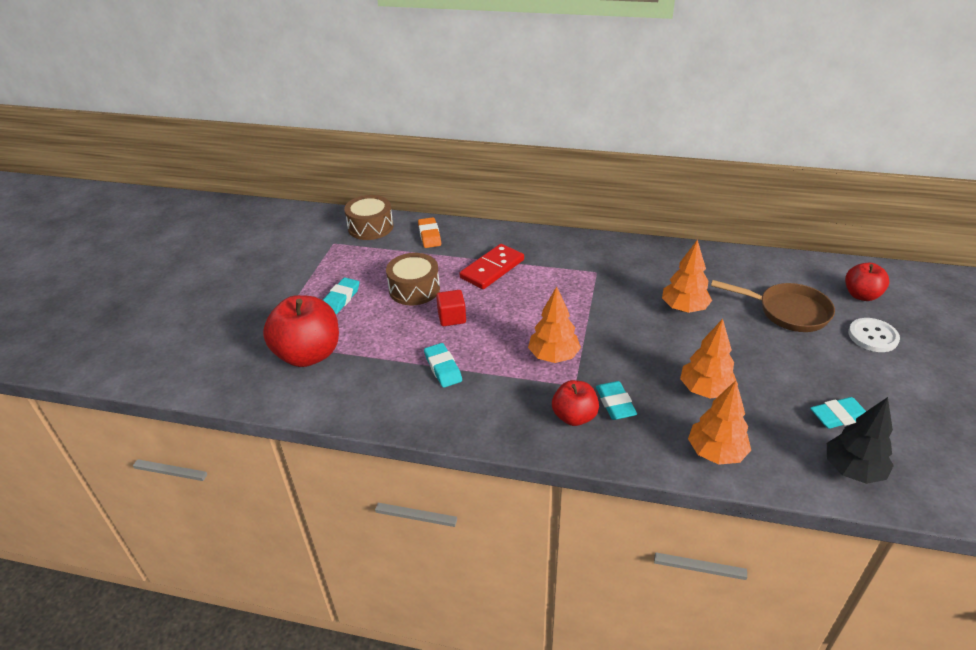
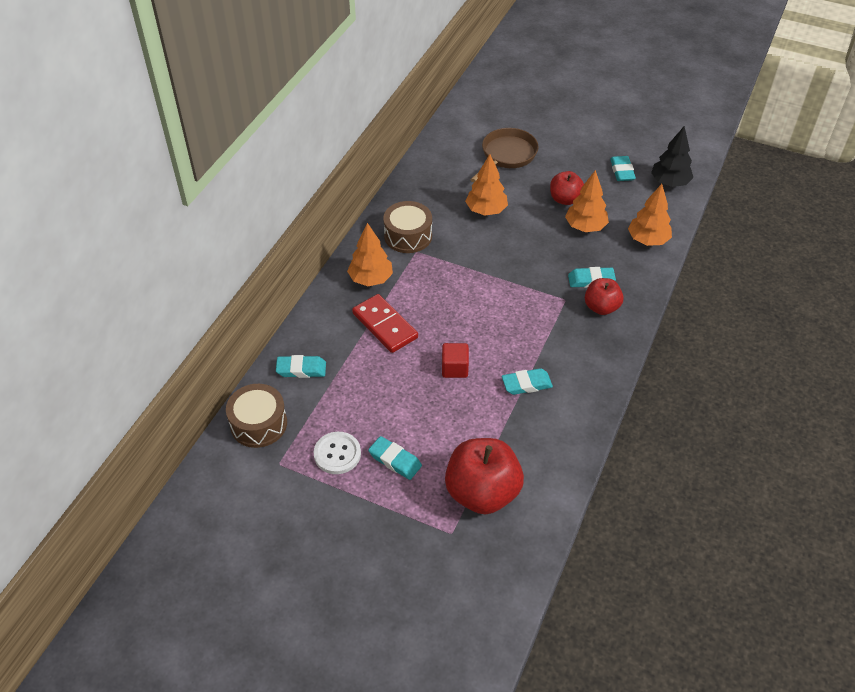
camera: 80 degrees left, 10 degrees up
brown drum [386,253,440,305] -> brown drum moved to [383,201,432,253]
orange eraser [418,217,441,248] -> turquoise eraser [276,355,326,378]
orange tree [528,287,581,363] -> orange tree moved to [347,223,393,286]
red apple [845,263,889,301] -> red apple moved to [550,171,584,205]
white button [848,318,900,352] -> white button moved to [313,432,361,474]

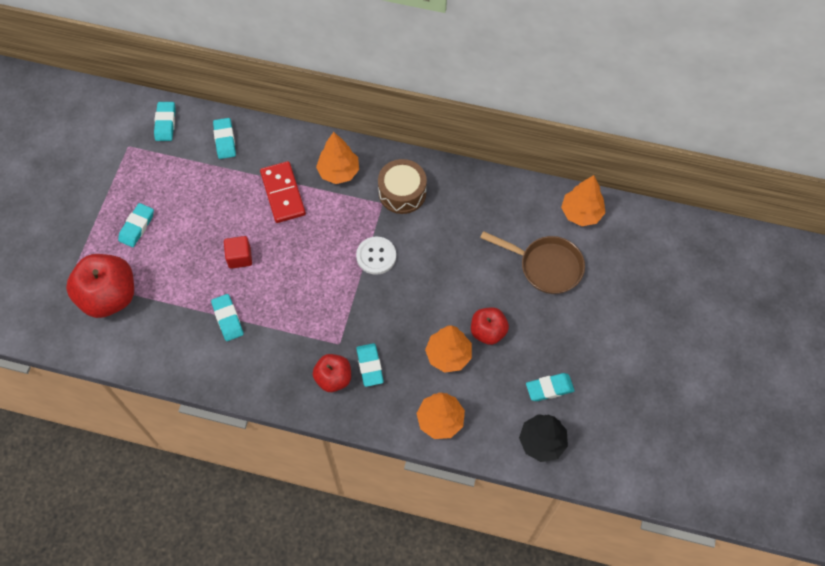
camera: 80 degrees right, 15 degrees up
brown drum [226,384,287,448] -> turquoise eraser [154,102,176,141]
white button [313,432,361,474] -> white button moved to [356,236,396,275]
red domino [352,294,418,353] -> red domino turned 60 degrees counterclockwise [260,161,306,223]
orange tree [465,154,508,216] -> orange tree moved to [561,175,606,226]

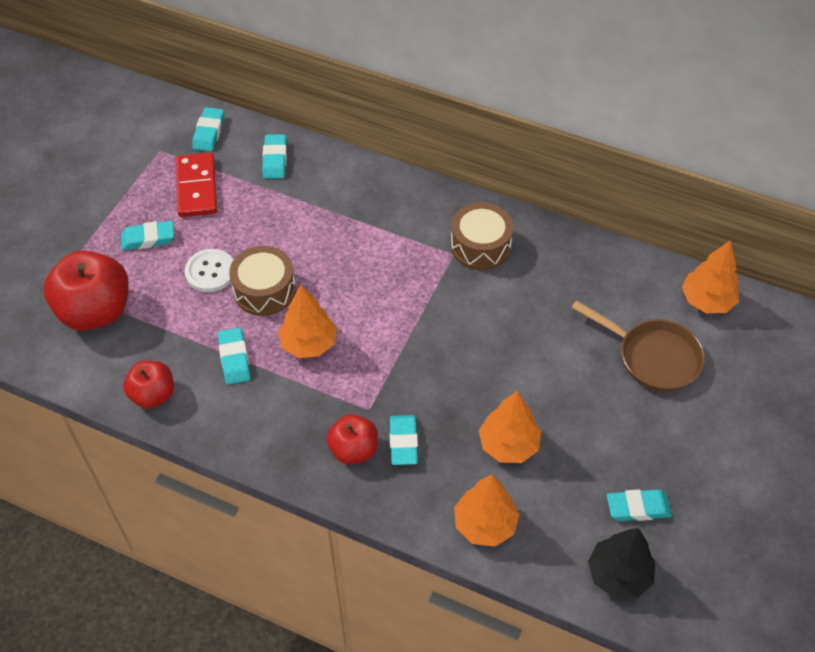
camera: 10 degrees right, 10 degrees down
turquoise eraser [118,203,154,247] -> turquoise eraser turned 45 degrees clockwise [121,221,174,250]
red cube [224,236,252,269] -> brown drum [229,246,296,316]
red domino [260,161,306,223] -> red domino moved to [176,153,217,217]
orange tree [316,132,359,184] -> orange tree moved to [278,285,337,358]
white button [356,236,396,275] -> white button moved to [185,249,233,292]
red apple [471,307,509,345] -> red apple moved to [123,361,174,409]

